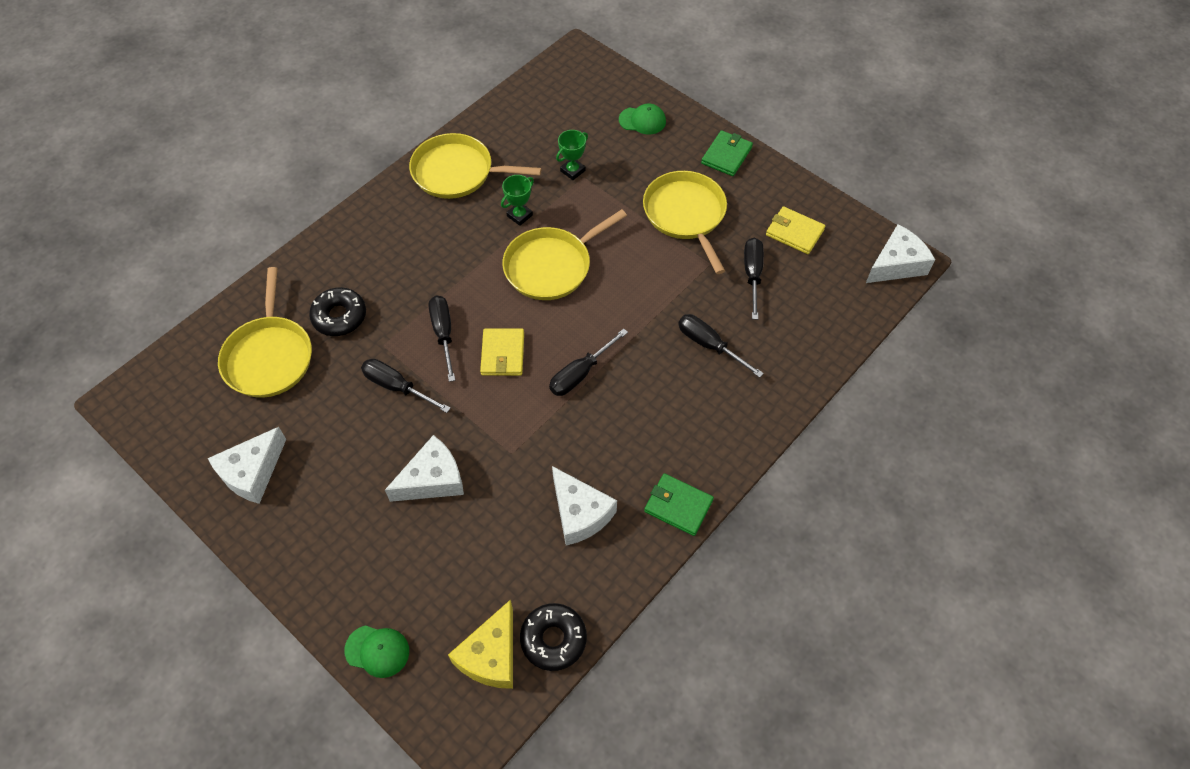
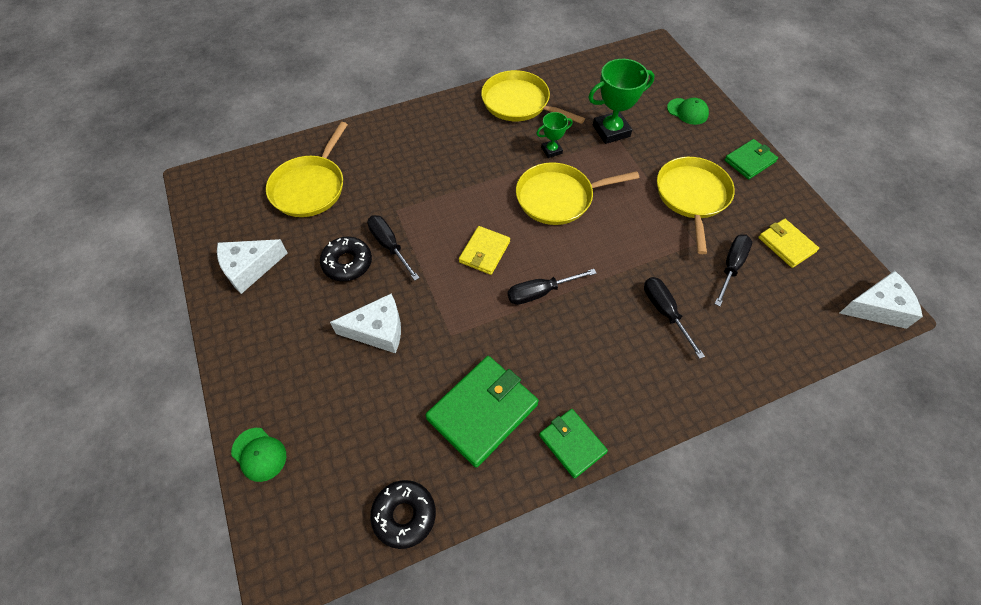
camera: 25 degrees right, 0 degrees up
black donut [309,287,366,336] -> black donut moved to [320,237,372,281]
black screwdriver [429,295,455,382] -> none
yellow cheese [448,600,513,689] -> none
white cheese [552,466,617,546] -> green wallet [425,356,539,467]
green trophy [556,130,588,180] -> green trophy [588,59,655,144], size x1.81

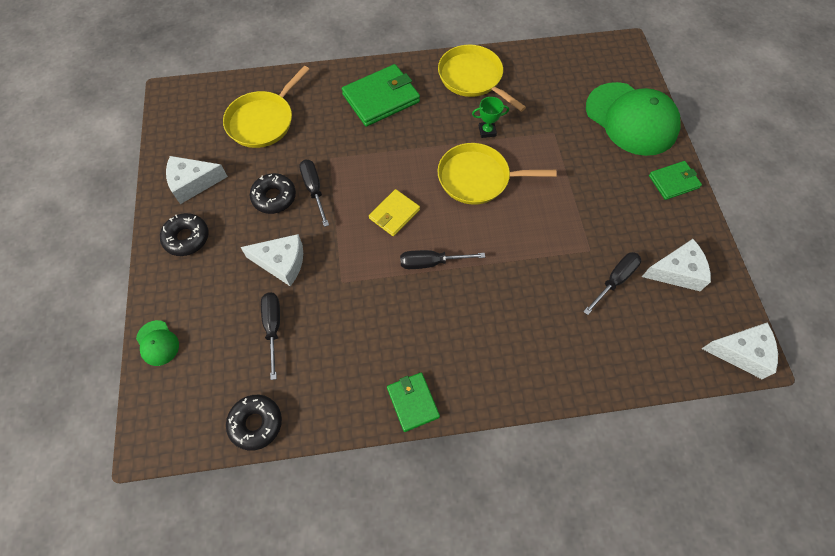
camera: 15 degrees right, 5 degrees up
green wallet [425,356,539,467] -> green wallet moved to [342,64,420,127]
green trophy [588,59,655,144] -> none
black screwdriver [644,277,705,359] -> black screwdriver moved to [261,292,280,380]
yellow pan [657,157,735,254] -> none
green cap [667,98,709,125] -> green cap [586,82,681,156], size x2.38
yellow wallet [758,219,819,268] -> white cheese [642,239,711,291]
none -> black donut [160,213,208,256]

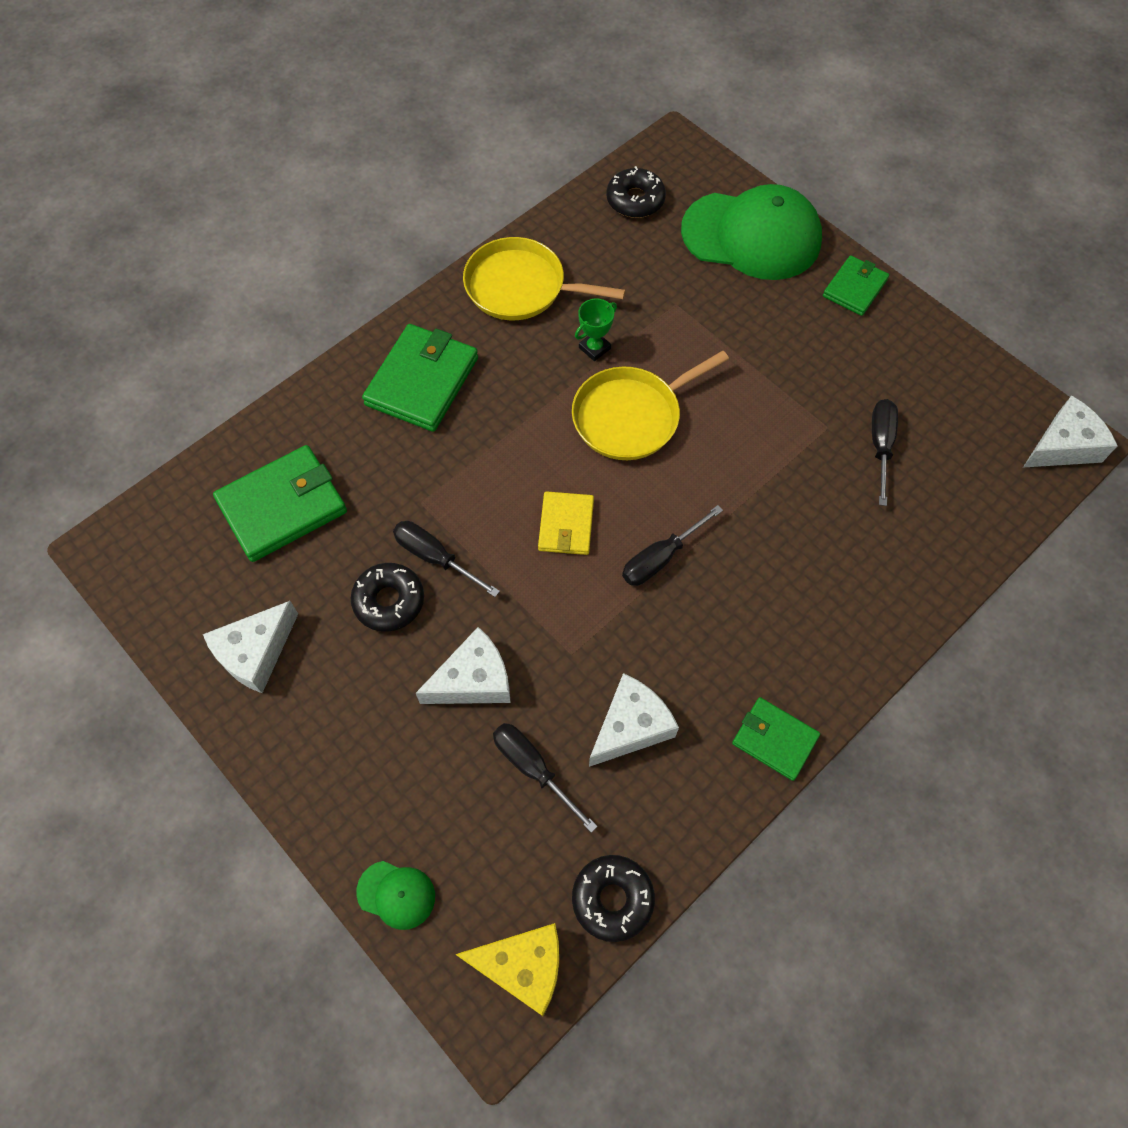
camera: 35 degrees left, 0 degrees up
black donut [160,213,208,256] -> black donut moved to [606,166,666,218]
yellow pan [223,66,310,148] -> green wallet [213,445,347,562]
white cheese [642,239,711,291] -> white cheese moved to [589,673,679,767]
none -> yellow cheese [455,923,559,1016]

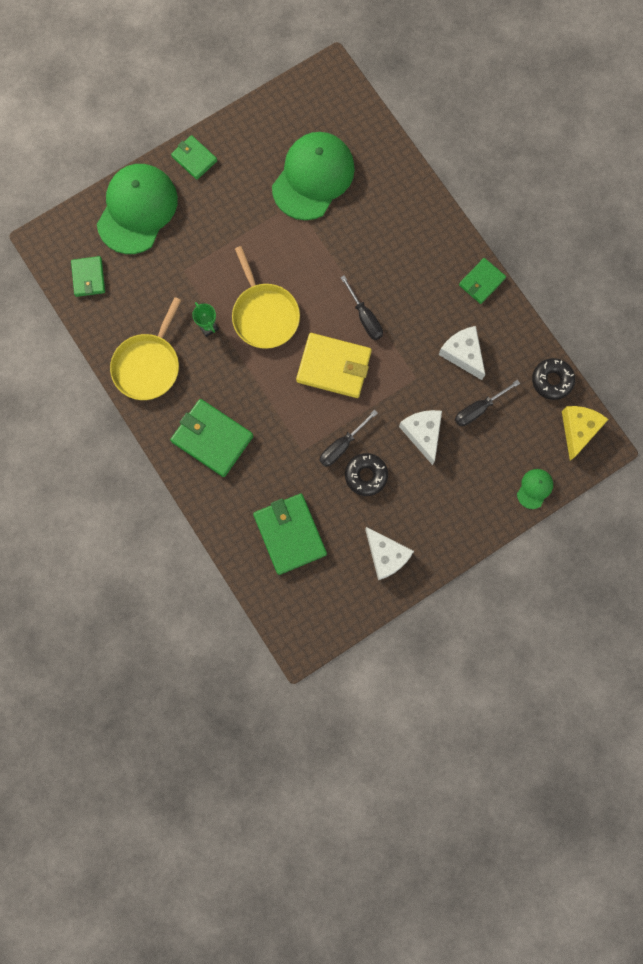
camera: 80 degrees left, 15 degrees up
yellow wallet [538,491,594,555] -> yellow wallet [296,333,372,398], size x1.68
black donut [606,166,666,218] -> green wallet [71,256,105,297]
black screwdriver [872,399,898,506] -> green cap [272,132,355,220]
white cheese [1023,395,1117,468] -> none

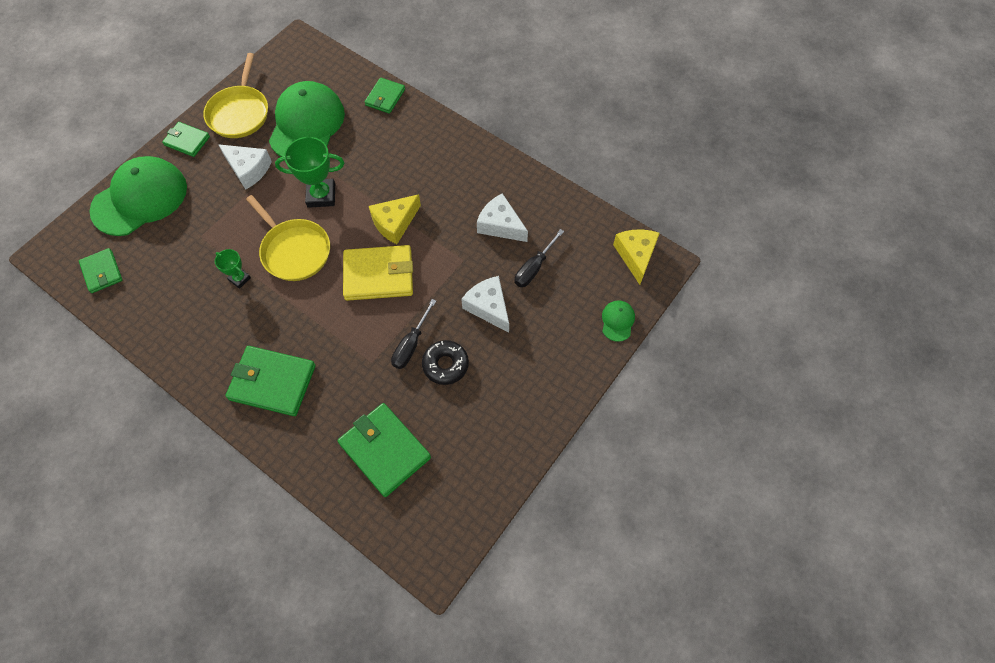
camera: 20 degrees left, 15 degrees down
green cap [97,164,178,254] -> green cap turned 45 degrees clockwise [90,156,187,236]
yellow pan [110,297,181,400] -> yellow pan moved to [203,53,268,138]
black screwdriver [340,275,383,340] -> yellow cheese [369,194,421,244]
white cheese [365,527,414,580] -> white cheese moved to [218,144,272,190]
green wallet [459,258,506,304] -> green wallet moved to [365,78,405,114]
black donut [532,358,575,400] -> none
none -> green trophy [275,137,344,208]

